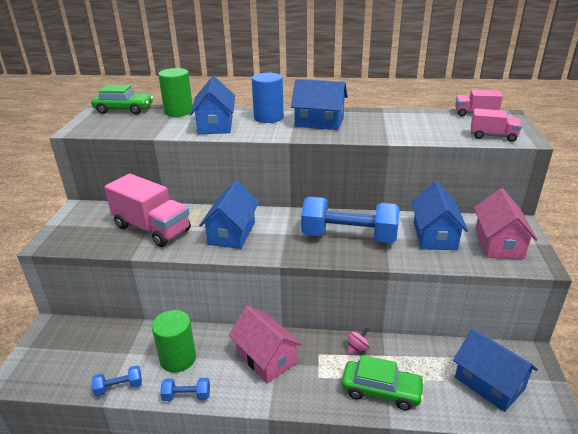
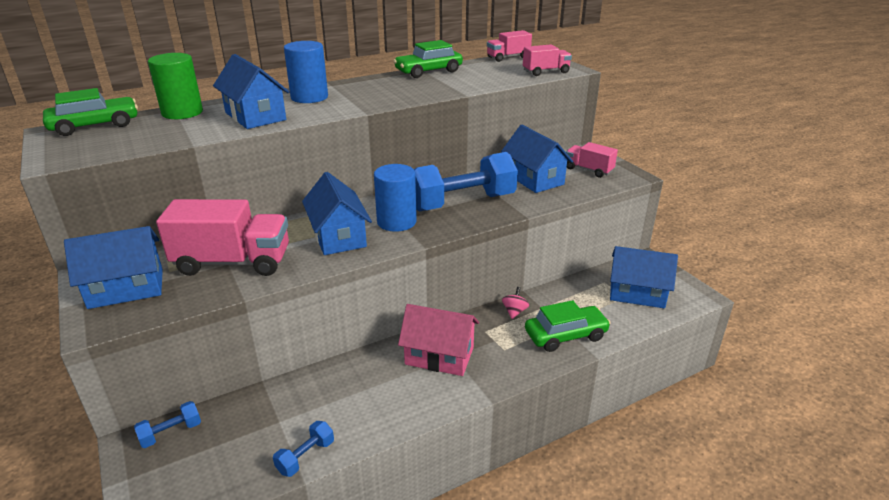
camera: 35 degrees left, 0 degrees up
green cylinder [152,310,196,373] -> none
blue dumbbell [160,378,210,401] -> blue dumbbell moved to [134,401,201,448]
blue house [291,79,348,130] -> blue house moved to [64,226,163,309]
pink house [474,188,538,259] -> pink truck [566,142,618,178]
none -> blue cylinder [374,164,417,232]
none -> green car [394,40,463,78]

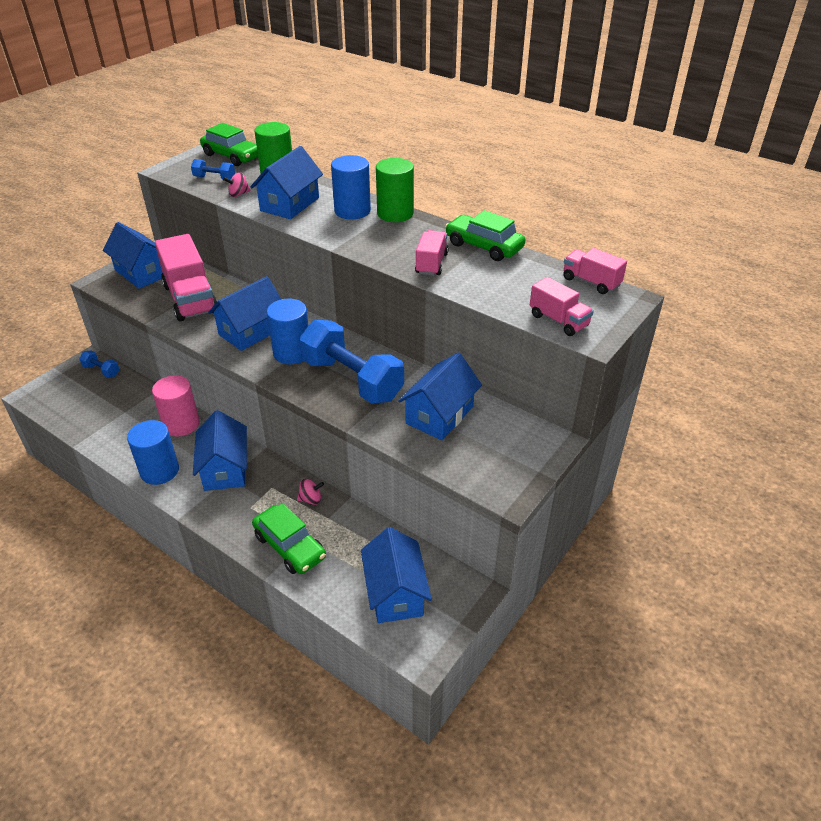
camera: 65 degrees right, 10 degrees up
blue dumbbell [273,421,334,477] -> blue dumbbell moved to [191,159,235,180]
pink house [398,304,479,376] -> blue house [193,410,247,491]
pink truck [566,142,618,178] -> pink truck moved to [415,230,449,276]
none -> blue cylinder [127,420,179,485]
none -> pink cylinder [152,375,200,436]
none -> pink spinning top [223,172,251,197]
none -> green cylinder [376,158,414,222]

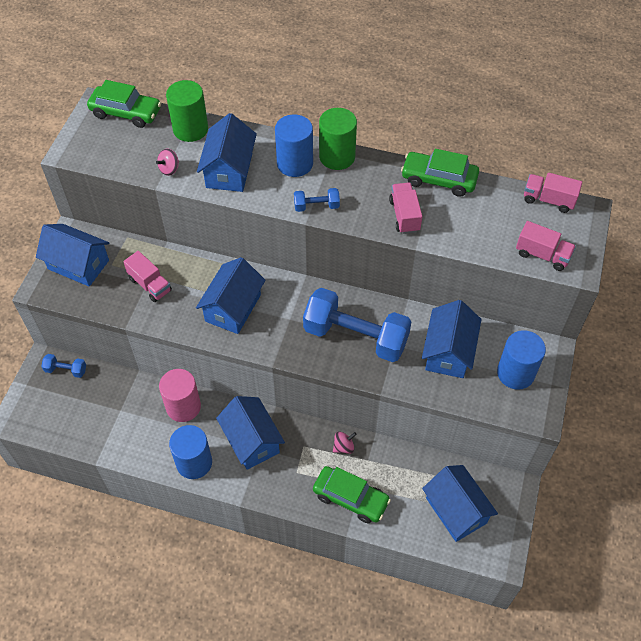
camera: 20 degrees left, 15 degrees up
pink truck [155,234,217,322] -> pink truck [123,251,172,302], size x0.54
blue dumbbell [191,159,235,180] -> blue dumbbell moved to [294,188,340,212]
blue cylinder [267,299,309,364] -> blue cylinder moved to [497,330,546,390]

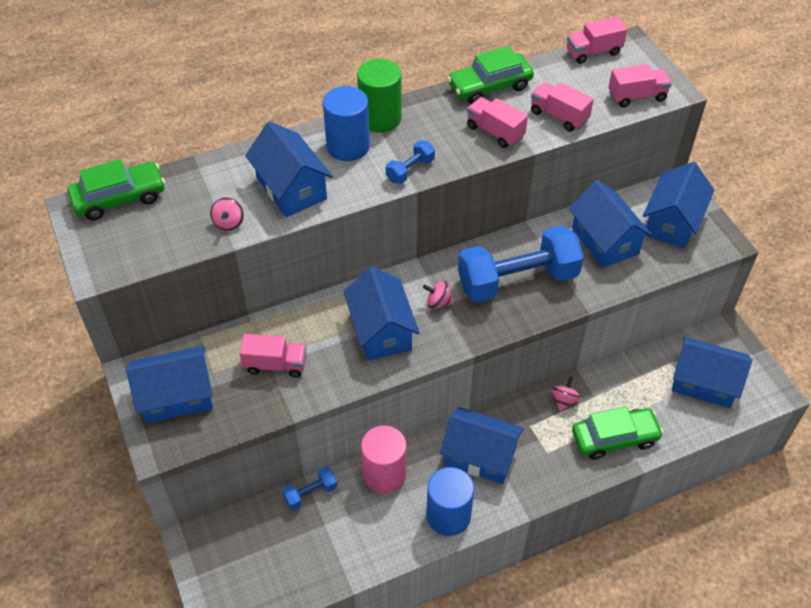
camera: 40 degrees left, 5 degrees down
blue dumbbell [41,354,86,378] -> blue dumbbell moved to [282,467,337,510]
green cylinder [166,80,208,142] -> none
blue cylinder [497,330,546,390] -> blue house [643,162,714,249]
none -> pink spinning top [423,281,454,309]
none -> pink truck [531,82,594,132]

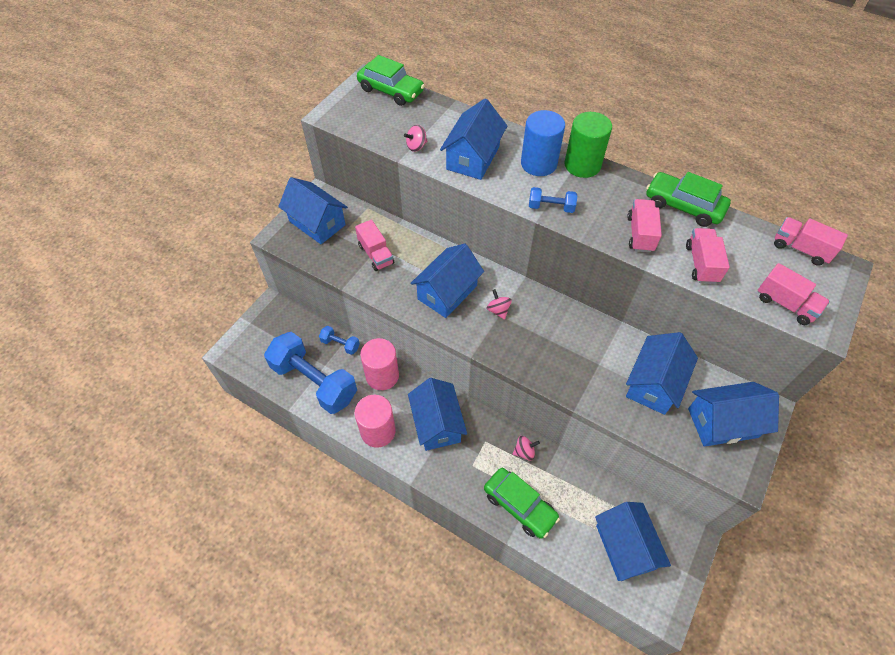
camera: 55 degrees right, 5 degrees up
blue cylinder [426,467,474,536] -> pink cylinder [355,395,396,447]
blue dumbbell [458,226,584,303] -> blue dumbbell moved to [264,332,357,414]

